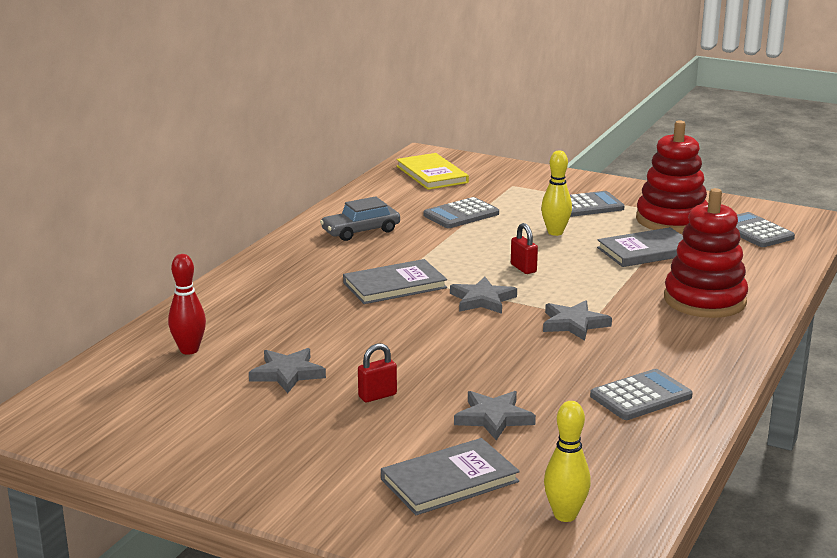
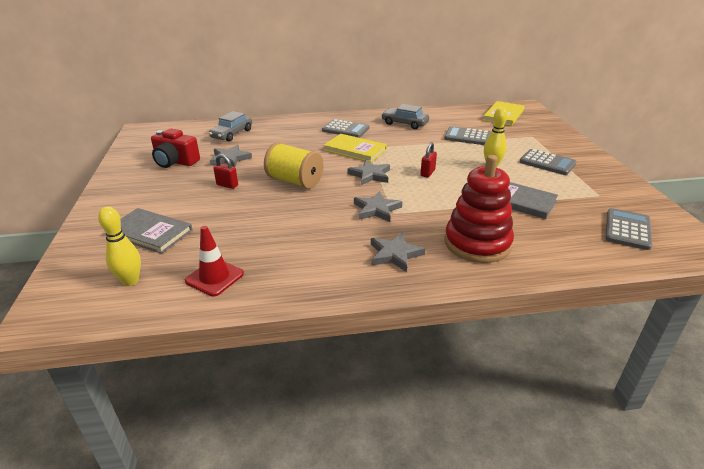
camera: 55 degrees right, 10 degrees up
red bowling pin [168,254,206,355] -> grey car [209,111,252,141]
grey book [343,259,447,304] -> yellow book [324,134,387,162]
grey star [454,391,536,440] -> grey star moved to [371,232,425,272]
grey calculator [590,369,693,420] -> grey calculator moved to [322,119,369,138]
red stacking toy [636,120,708,233] -> none
none -> red camera [151,129,200,168]
none -> red traffic cone [185,226,244,297]
none -> yellow spool [264,142,323,189]

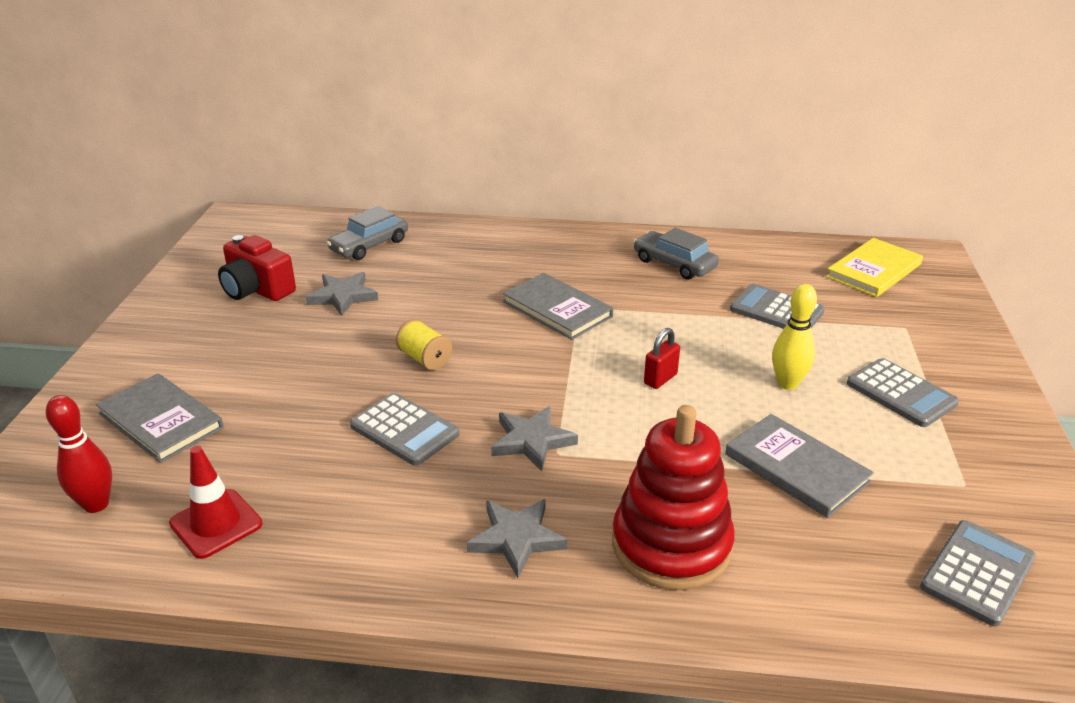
camera: 15 degrees right, 0 degrees up
yellow bowling pin [98,206,141,286] -> red bowling pin [46,395,112,513]
red padlock [213,154,238,189] -> none
yellow spool [264,142,323,189] -> yellow spool [396,319,452,370], size x0.57
grey calculator [322,119,369,138] -> grey calculator moved to [350,393,459,466]
yellow book [324,134,387,162] -> grey book [503,273,613,340]
grey star [348,160,390,185] -> none

